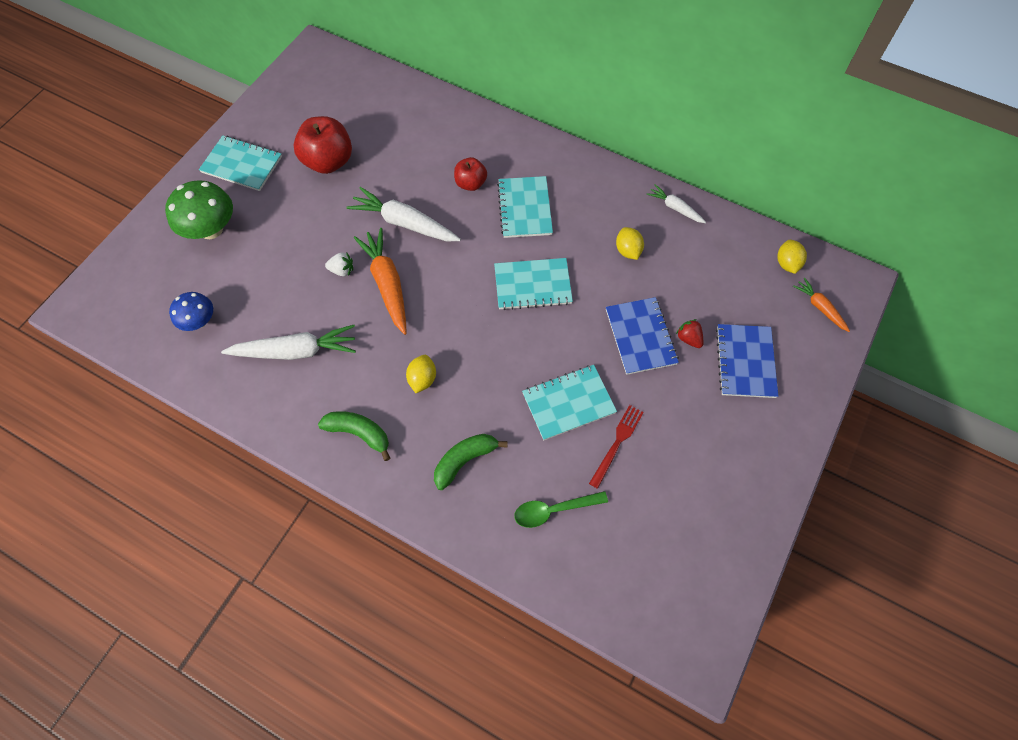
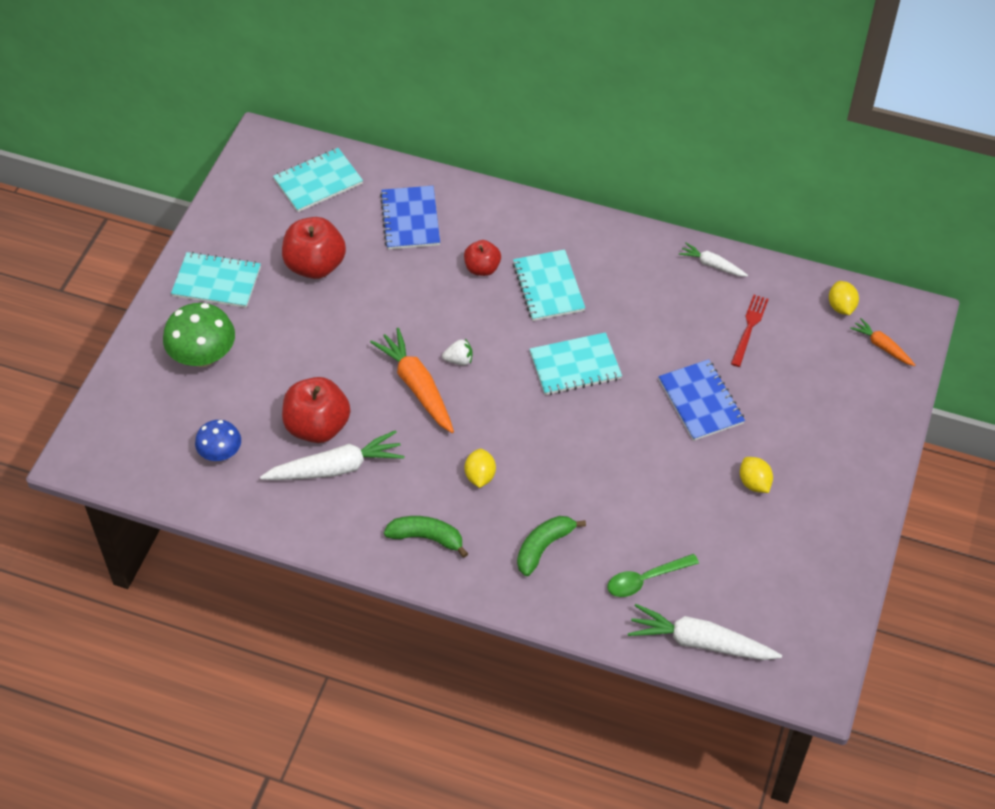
camera: 10 degrees left, 10 degrees down
white strawberry [325,252,353,276] -> white strawberry moved to [442,339,473,365]
white carrot [346,187,461,241] -> white carrot moved to [628,604,782,660]
turquoise notebook [522,365,617,440] -> turquoise notebook moved to [273,148,363,212]
red fork [589,405,644,489] -> red fork moved to [731,295,769,367]
yellow lemon [616,227,644,260] -> yellow lemon moved to [740,457,773,493]
red strawberry [676,319,703,348] -> none
blue notebook [716,324,778,398] -> blue notebook moved to [380,186,440,250]
none -> red apple [282,377,350,443]

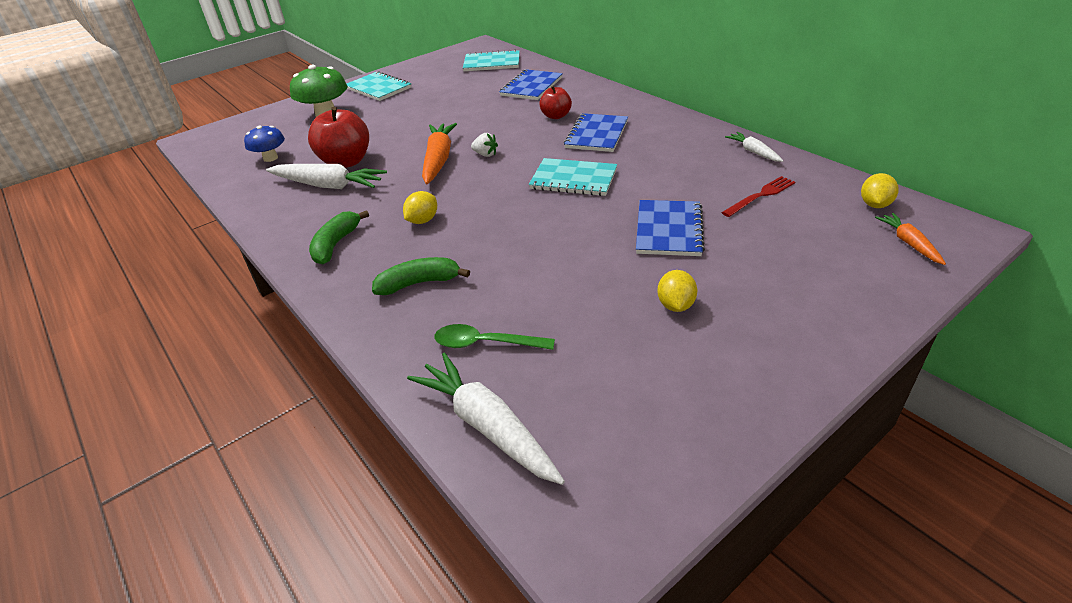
camera: 35 degrees right, 15 degrees down
red apple [282,217,346,279] -> none
green banana [384,516,468,558] -> green banana turned 120 degrees counterclockwise [309,210,369,265]
turquoise notebook [512,249,585,321] -> blue notebook [564,113,628,152]

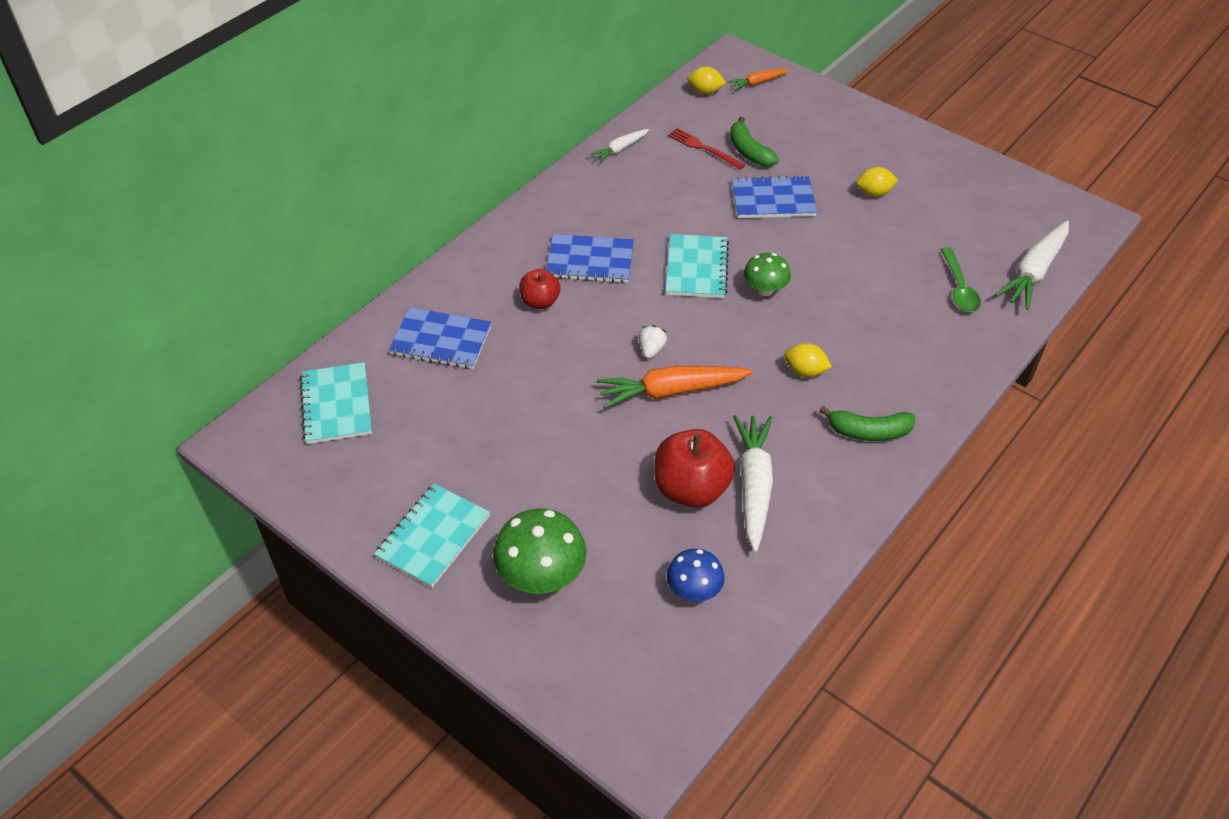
camera: 105 degrees left, 10 degrees up
green banana [372,257,470,295] -> green banana moved to [730,117,779,167]
none -> green mushroom [744,253,791,296]

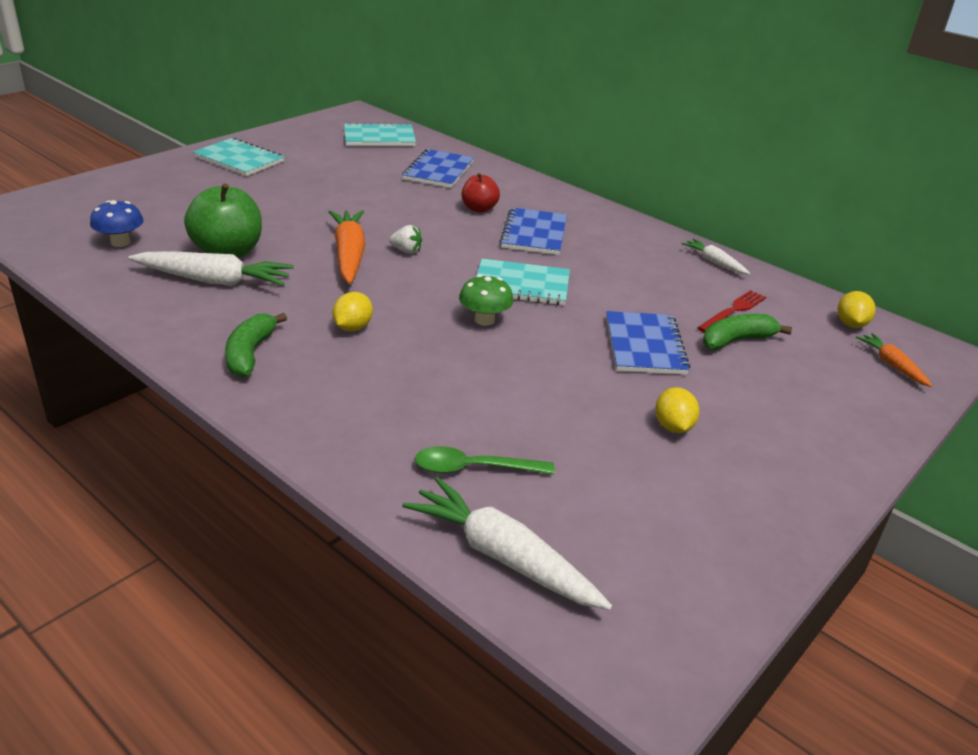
camera: 90 degrees right, 15 degrees down
green mushroom [493,509,587,594] -> none
red apple [654,429,735,508] -> green apple [184,183,262,258]

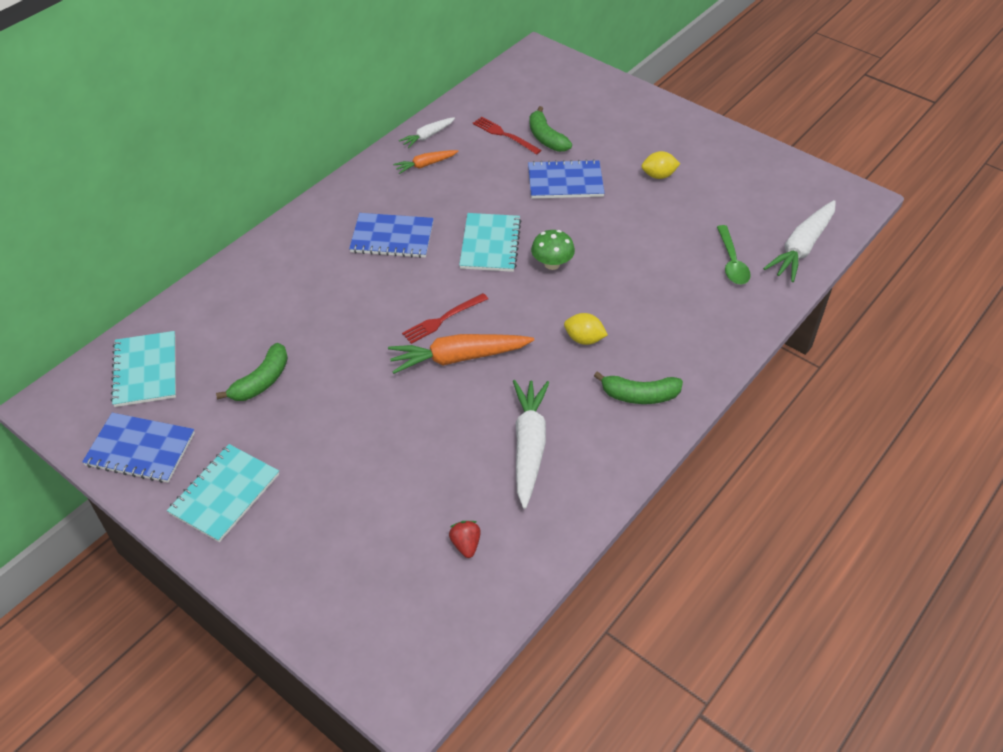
camera: 90 degrees left, 15 degrees up
blue mushroom [90,200,143,247] -> red strawberry [449,521,481,558]
green apple [184,183,262,258] -> none
white strawberry [389,225,422,254] -> red fork [402,293,488,344]
blue notebook [402,149,474,188] -> blue notebook moved to [82,413,195,483]
red apple [461,173,500,213] -> none
yellow lemon [838,291,876,328] -> none
orange carrot [856,333,932,387] -> orange carrot moved to [393,150,458,174]
none -> green banana [216,343,288,401]

